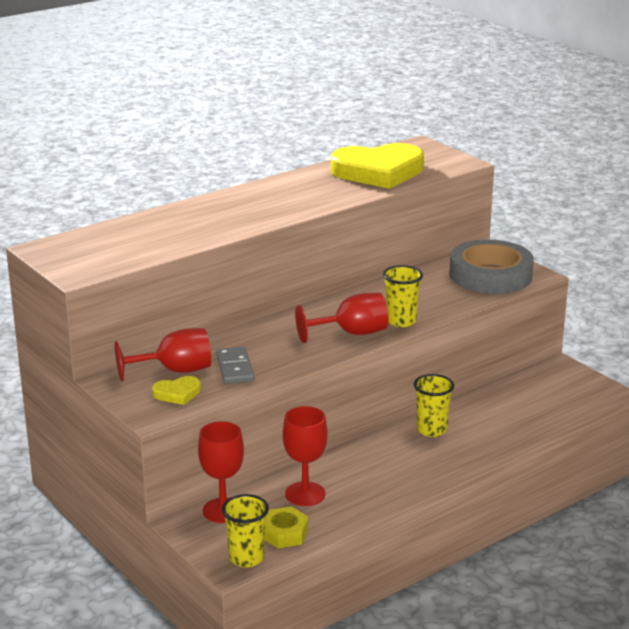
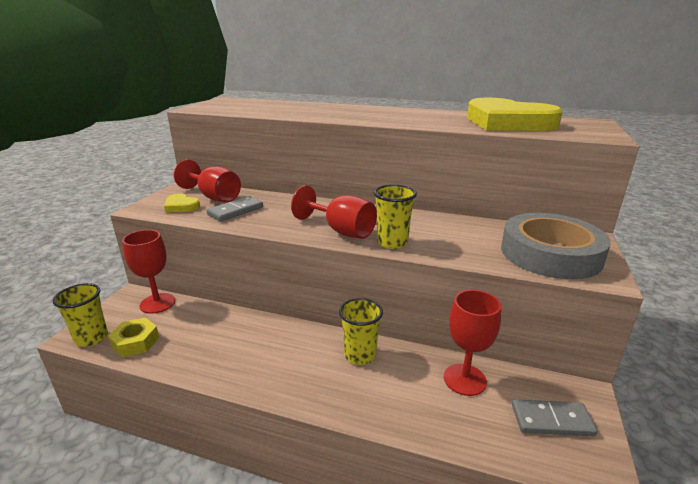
camera: 55 degrees right, 0 degrees up
red goblet [283,406,327,506] -> red goblet moved to [444,290,501,396]
none -> grey domino [512,399,597,437]

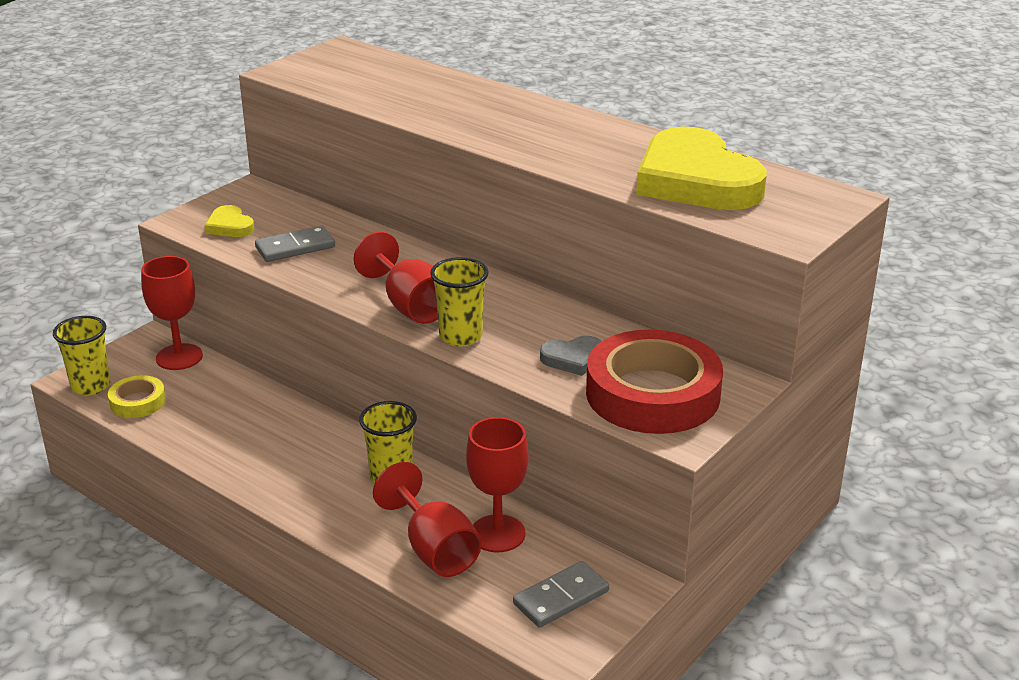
camera: 20 degrees right, 5 degrees up
yellow nut [108,317,159,357] -> yellow tape [108,375,166,418]
red goblet [174,160,241,202] -> red goblet moved to [373,462,482,577]
grey tape [501,213,611,279] -> red tape [586,330,723,434]
grey domino [512,399,597,437] -> grey domino turned 60 degrees counterclockwise [513,561,609,628]
none -> grey heart [540,336,602,376]

